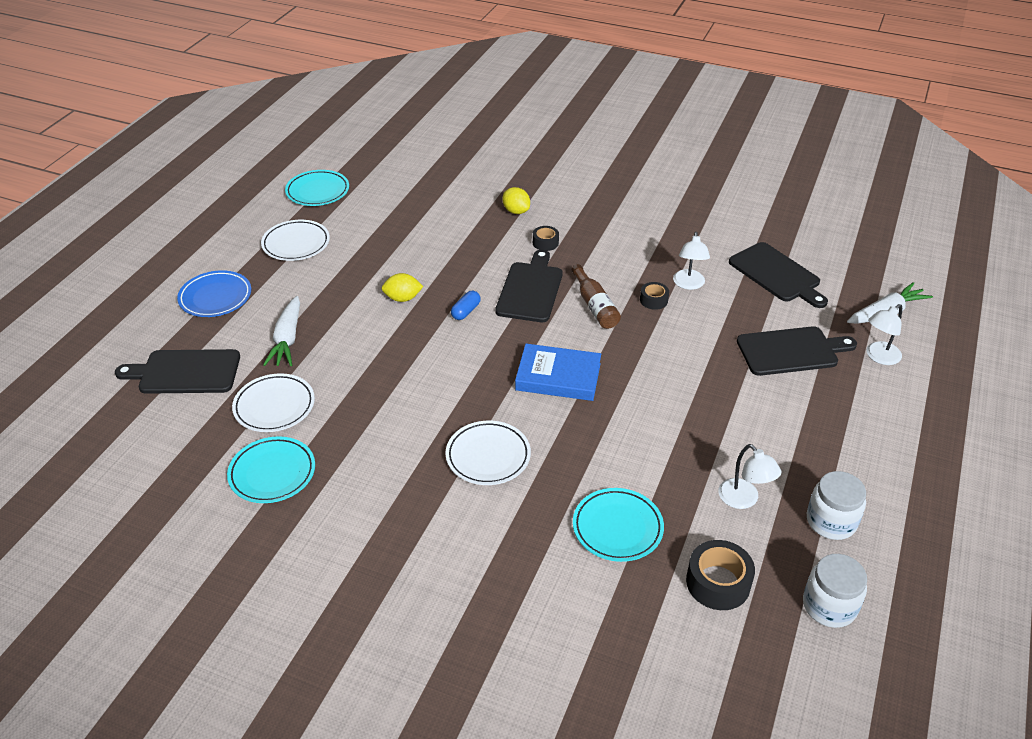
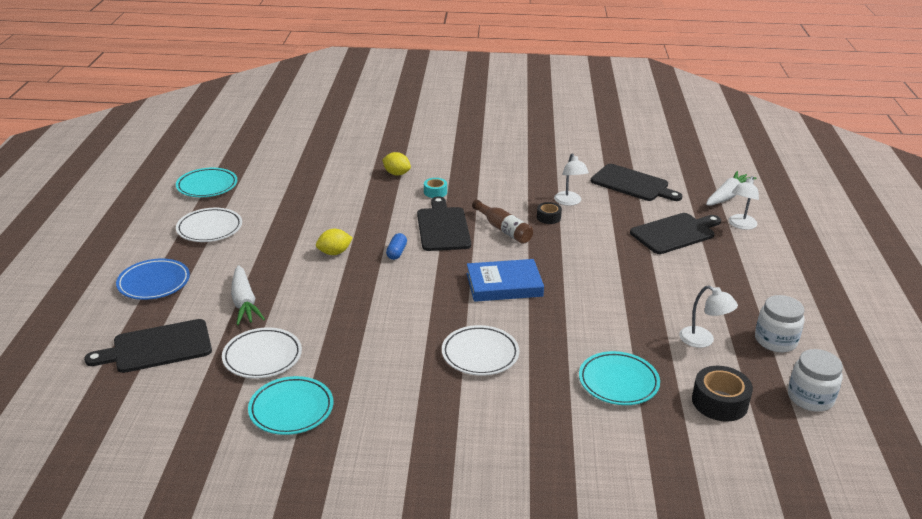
camera: 20 degrees left, 10 degrees down
black tape [533,226,559,251] -> turquoise tape [424,178,447,198]

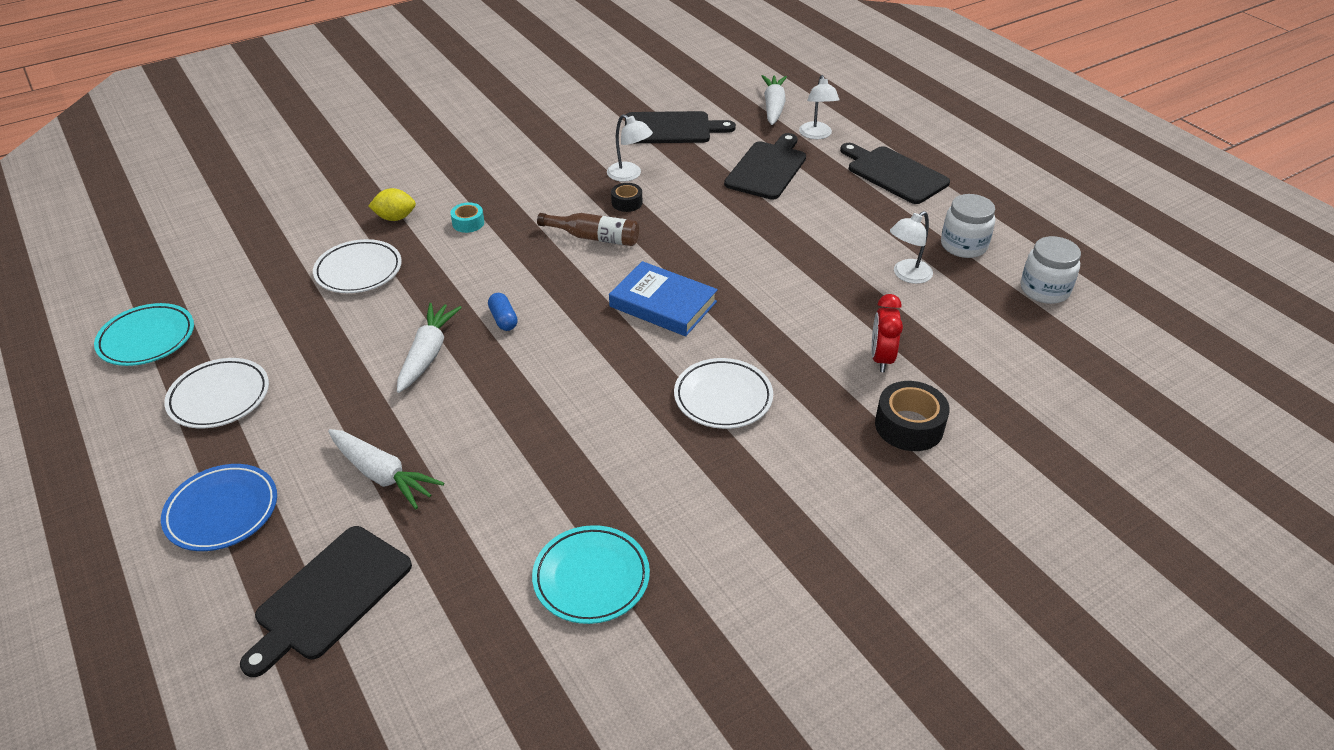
camera: 35 degrees left, 10 degrees up
white plate [222,327,302,378] -> white plate moved to [313,239,402,293]
yellow lemon [316,229,353,255] -> white carrot [397,303,462,393]
black cutting board [417,196,471,251] -> black cutting board moved to [840,143,950,204]
blue book [466,259,544,302] -> blue book turned 75 degrees clockwise [609,261,718,336]
turquoise plate [579,351,660,405] -> red clock [872,294,903,372]
white lamp [679,286,738,348] -> white lamp turned 135 degrees clockwise [890,211,933,284]
black tape [692,366,753,422] -> black tape moved to [875,381,950,451]

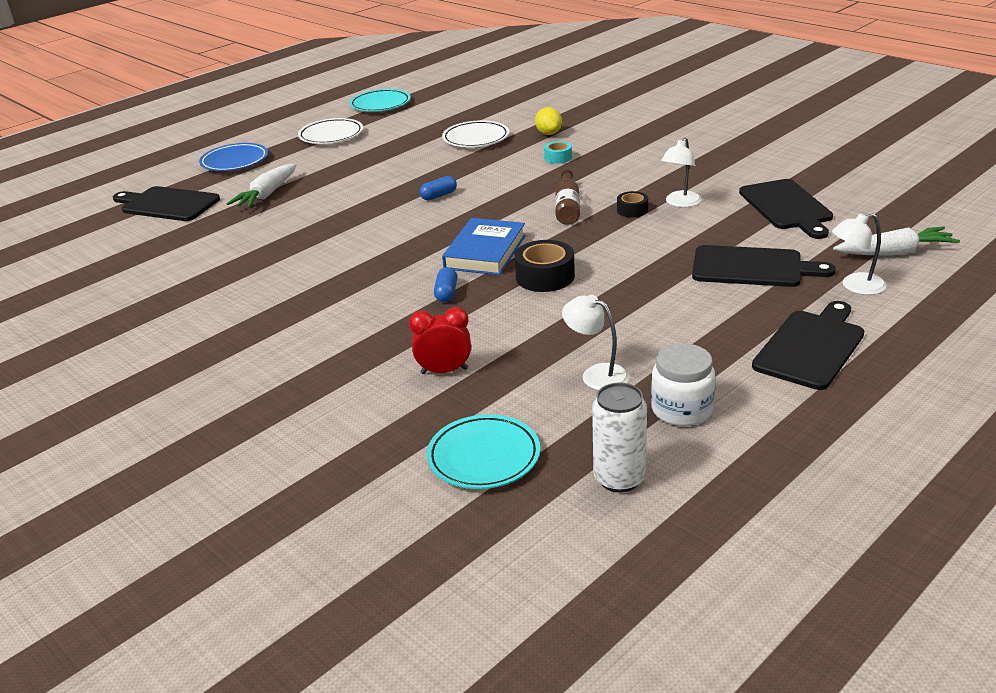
camera: 80 degrees right, 10 degrees down
white carrot [397,303,462,393] -> none
turquoise plate [532,525,650,624] -> turquoise plate moved to [427,414,540,489]
white plate [674,358,773,429] -> none
black tape [875,381,950,451] -> black tape moved to [514,240,575,292]
white jar [1020,236,1081,304] -> white can [592,382,647,493]
none -> blue capsule [434,267,457,302]

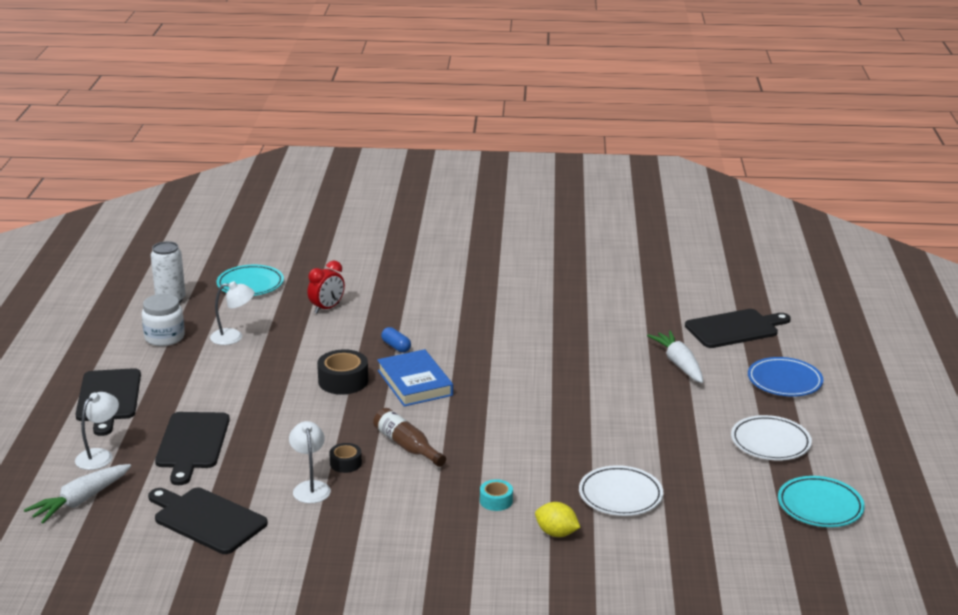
camera: 135 degrees right, 5 degrees down
blue capsule [420,176,457,200] -> none
black cutting board [692,245,836,287] -> black cutting board turned 60 degrees counterclockwise [155,412,230,485]

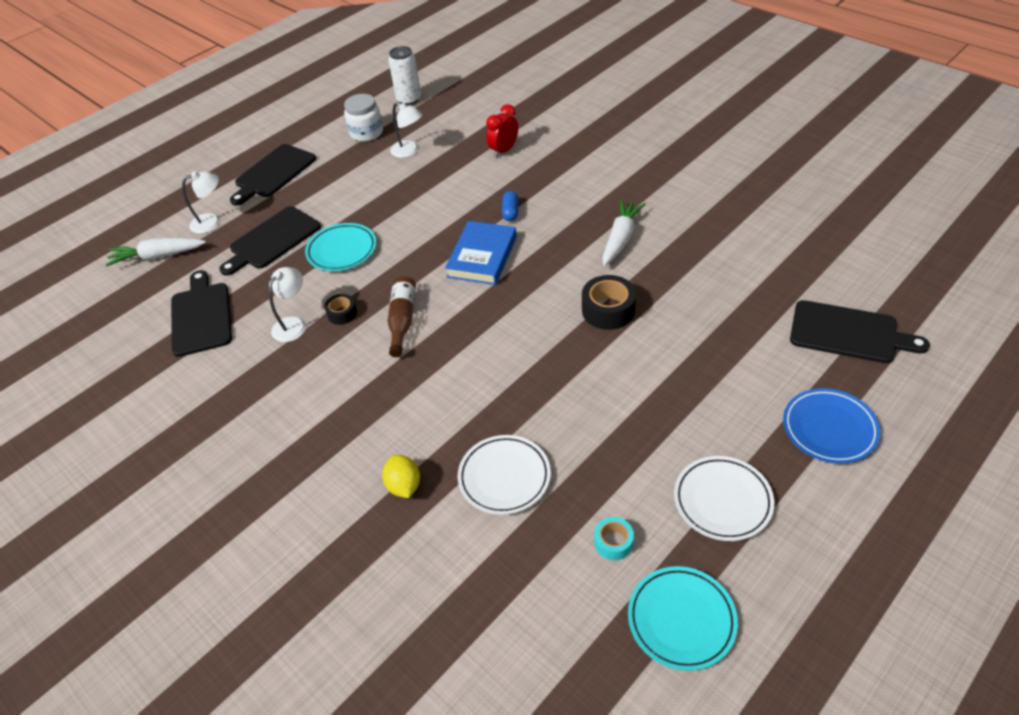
camera: 45 degrees right, 20 degrees up
turquoise plate [217,265,284,296] -> turquoise plate moved to [305,223,376,271]
red clock [307,260,345,314] -> red clock turned 135 degrees clockwise [486,104,518,158]
black tape [317,349,368,395] -> black tape moved to [582,275,636,330]
turquoise tape [480,479,513,511] -> turquoise tape moved to [594,517,634,560]
white carrot [647,331,703,383] -> white carrot moved to [602,199,646,266]

